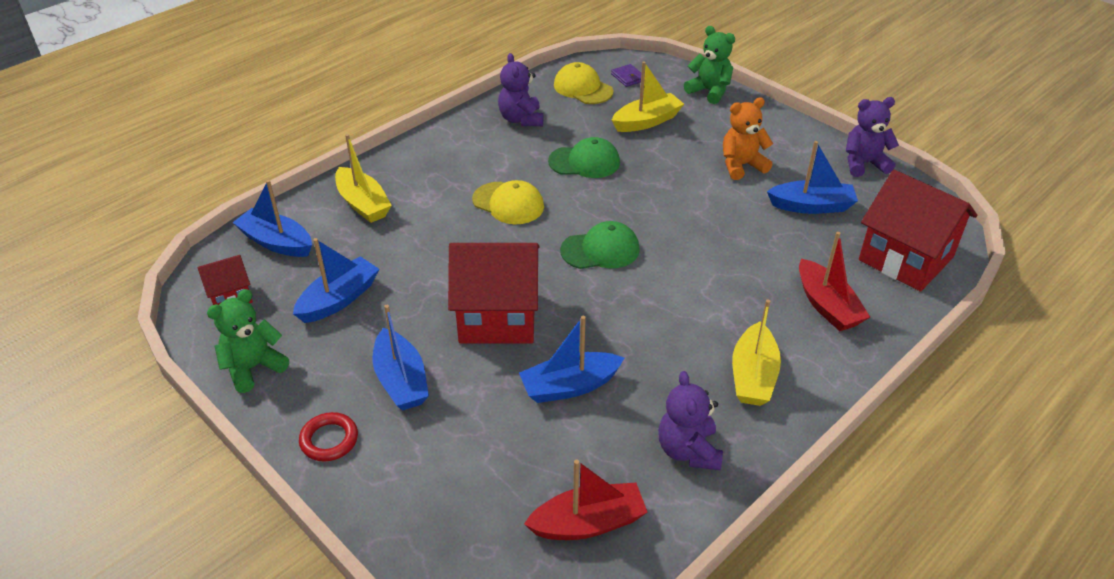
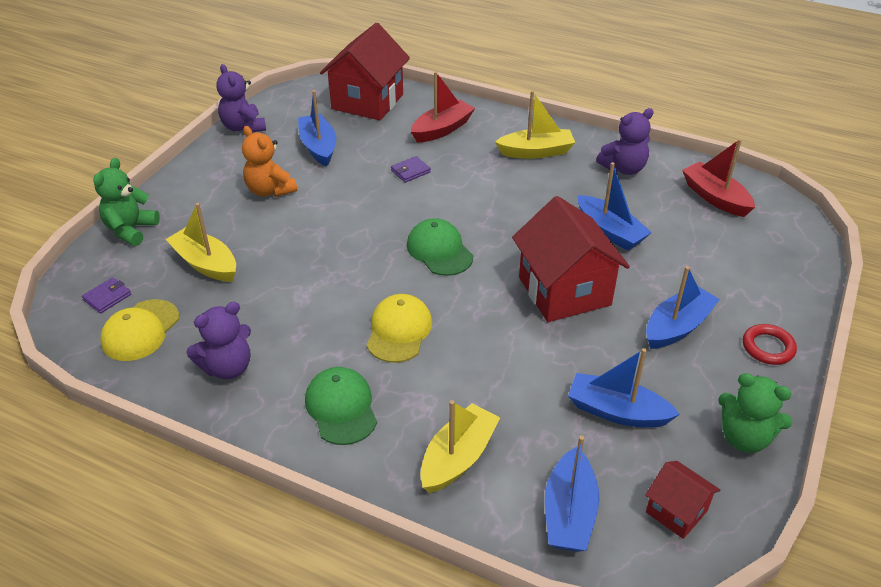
camera: 110 degrees left, 0 degrees up
green cap [548,137,620,178] -> green cap moved to [305,367,377,445]
none -> purple wallet [391,156,431,183]

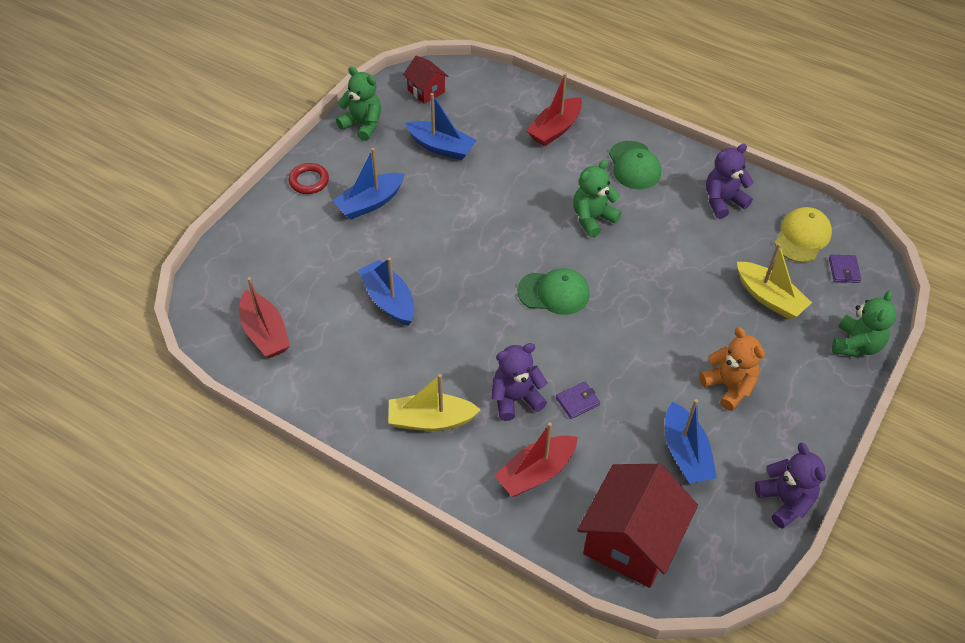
camera: 175 degrees left, 10 degrees up
purple wallet [82,277,131,314] -> purple wallet turned 45 degrees counterclockwise [829,255,861,283]
yellow cap [366,294,432,363] -> green teddy bear [573,160,622,238]
green cap [407,218,473,276] -> green cap turned 60 degrees counterclockwise [517,268,590,315]
yellow boat [420,400,500,493] -> red boat [527,73,582,146]
red house [512,196,630,322] -> none
blue boat [545,435,600,552] -> none
purple teddy bear [596,108,654,175] -> purple teddy bear moved to [492,343,548,421]

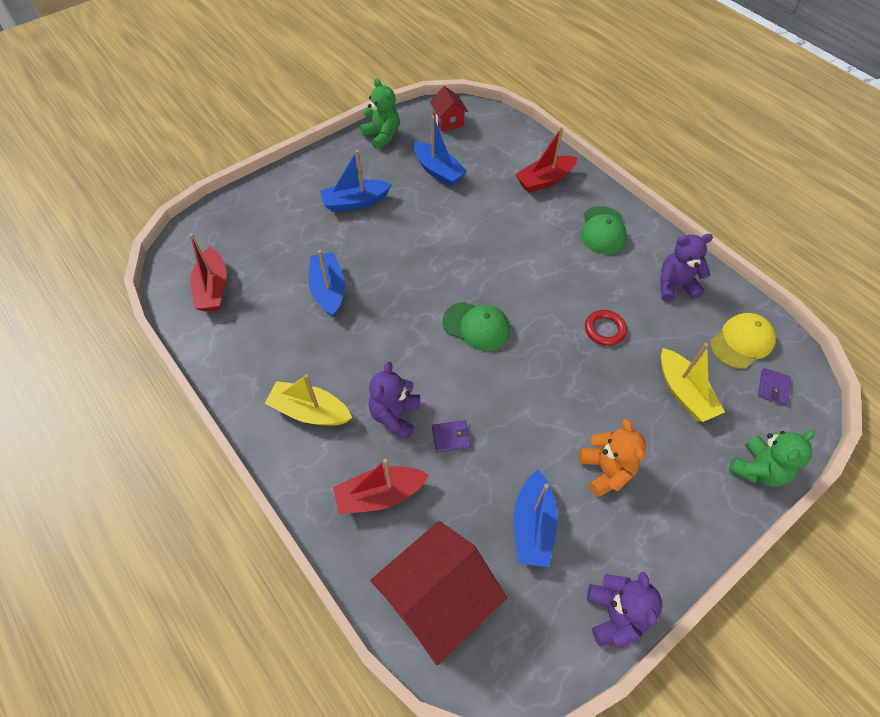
camera: 20 degrees right, 5 degrees up
red ring [288,163,329,194] -> red ring moved to [585,310,627,346]
purple teddy bear [492,343,548,421] -> purple teddy bear turned 75 degrees counterclockwise [368,362,420,440]
green teddy bear [573,160,622,238] -> none

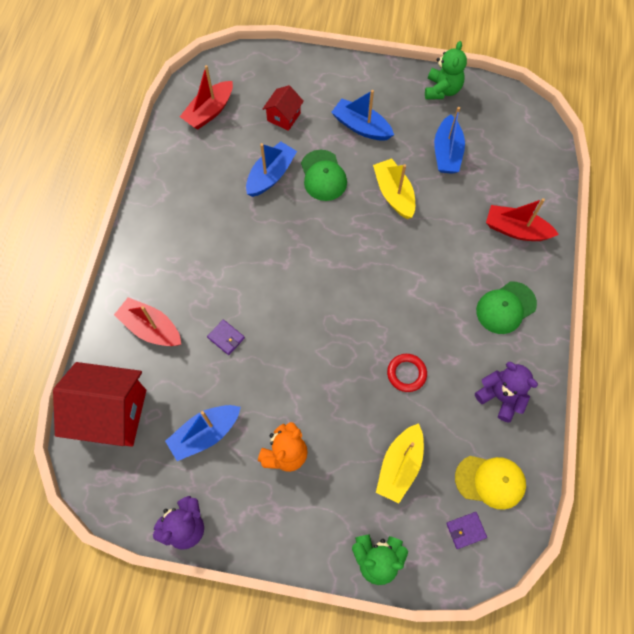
camera: 50 degrees right, 10 degrees up
yellow boat [265,374,352,426] -> yellow boat moved to [373,158,415,219]
purple teddy bear [368,362,420,440] -> none
red house [430,86,468,132] -> red house moved to [263,85,304,131]
green cap [443,302,510,351] -> green cap moved to [301,150,347,201]

